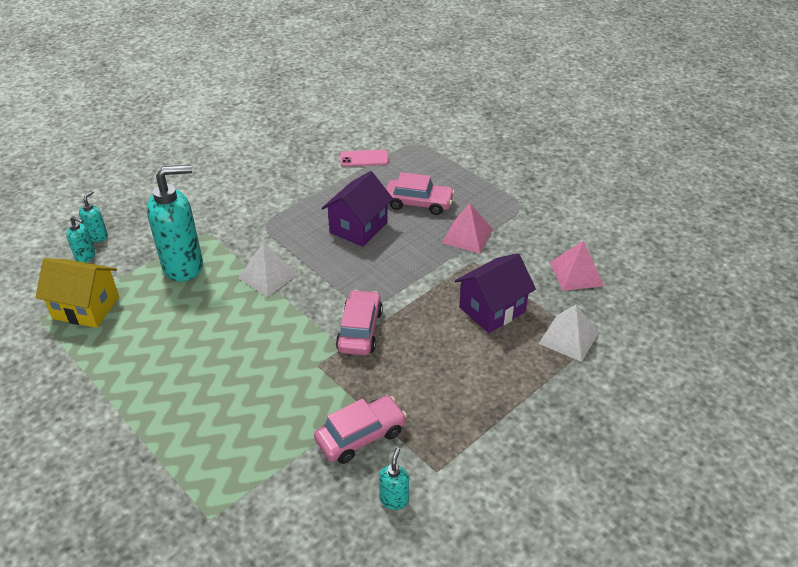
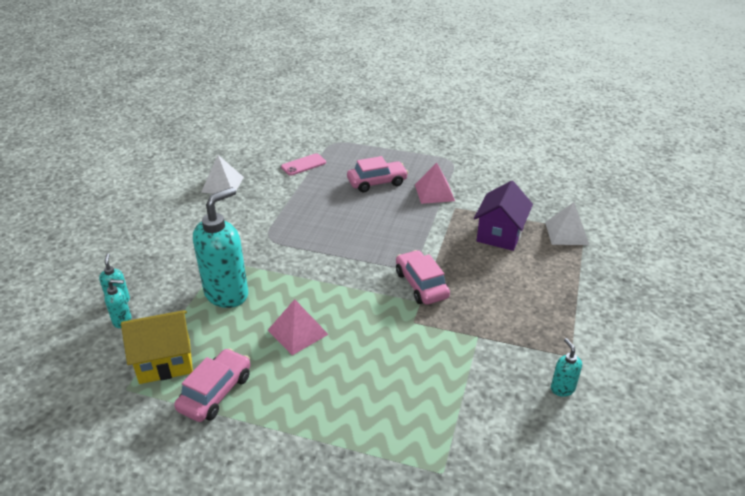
camera: 30 degrees left, 5 degrees down
white pyramid [238,243,298,297] -> white pyramid moved to [201,155,244,196]
pink car [314,396,407,464] -> pink car moved to [174,348,251,422]
purple house [322,171,393,247] -> none
pink pyramid [550,241,604,291] -> pink pyramid moved to [268,299,329,355]

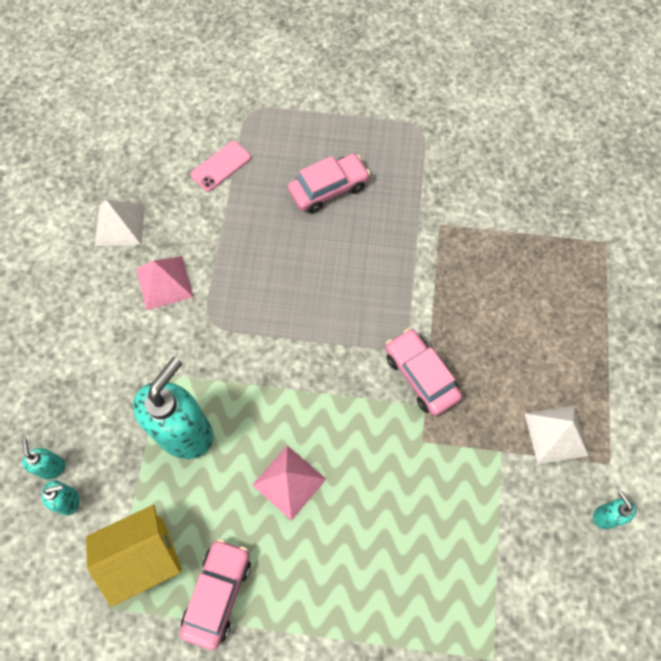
camera: 10 degrees left, 30 degrees up
pink pyramid [415,163,455,204] -> pink pyramid moved to [136,256,193,311]
purple house [474,181,533,251] -> none
white pyramid [545,202,589,245] -> white pyramid moved to [525,406,588,464]

